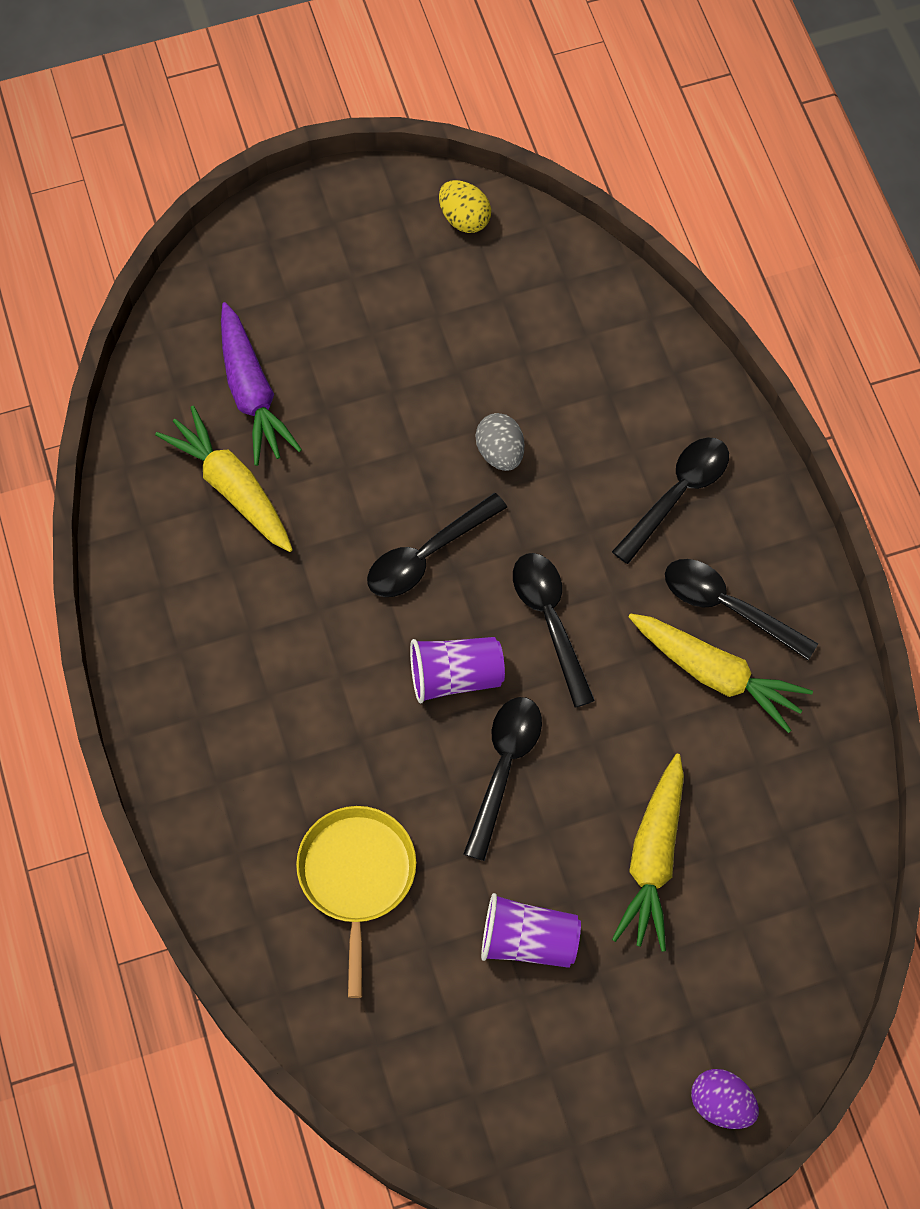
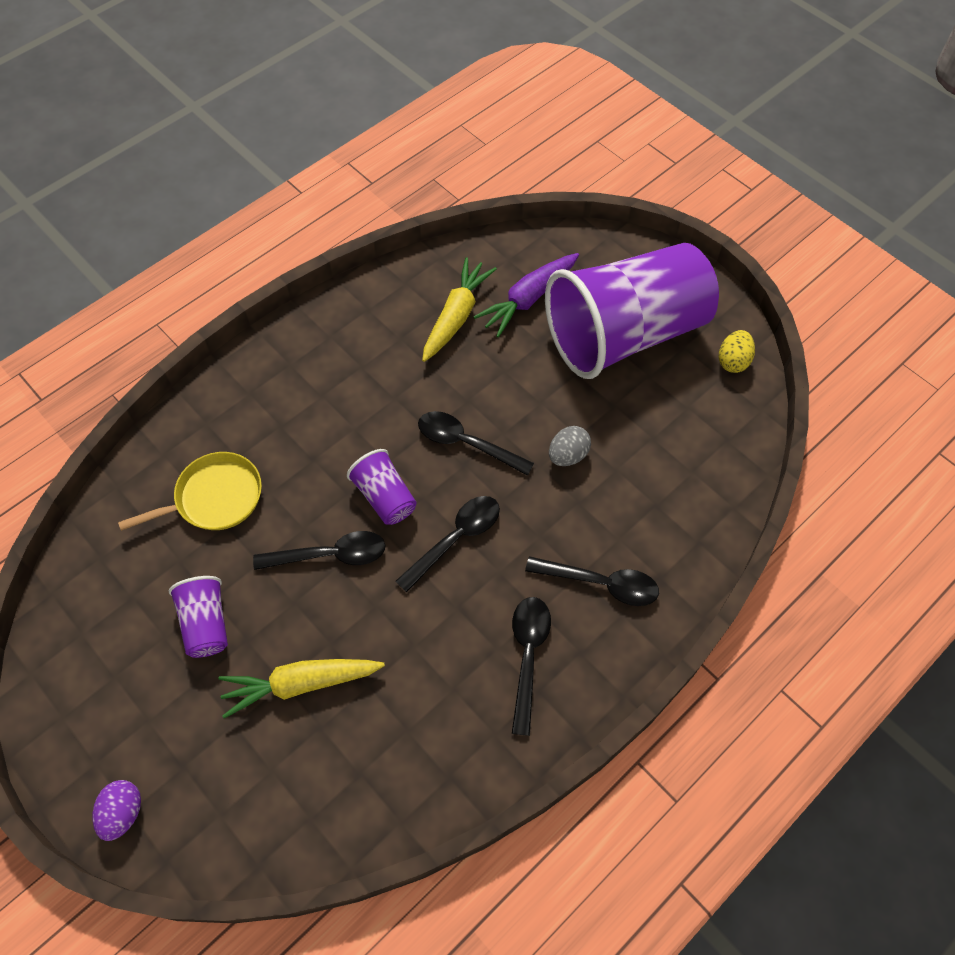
camera: 65 degrees right, 5 degrees down
yellow carrot [629,613,813,733] -> none
none -> purple cup [545,243,719,379]

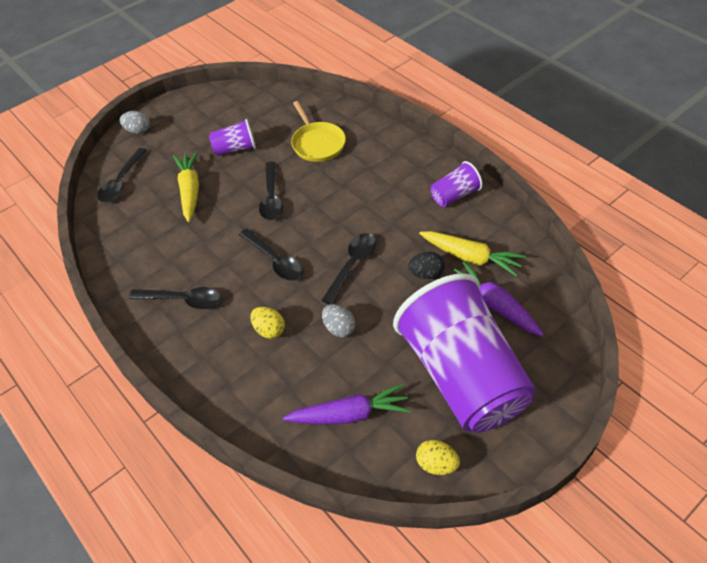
camera: 95 degrees right, 10 degrees down
purple egg [93,780,141,841] -> grey egg [120,111,150,134]
purple cup [347,449,416,525] -> purple cup moved to [431,161,482,207]
black spoon [525,556,659,606] -> black spoon moved to [97,148,147,202]
none -> yellow egg [250,307,285,339]
none -> purple carrot [283,383,411,424]
none -> black egg [408,252,445,279]

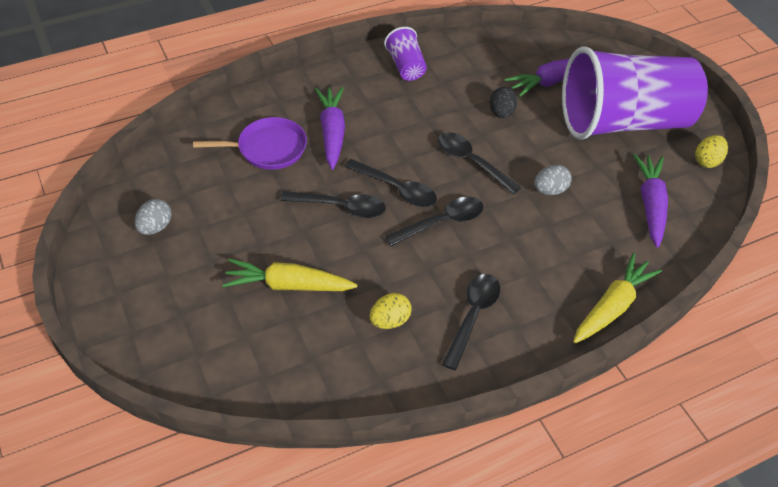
camera: 80 degrees left, 0 degrees up
black spoon [97,148,147,202] -> black spoon moved to [344,159,437,207]
grey egg [120,111,150,134] -> grey egg moved to [134,199,172,235]
purple cup [209,119,256,156] -> none
yellow egg [250,307,285,339] -> yellow egg moved to [370,293,412,329]
yellow pan [291,101,346,162] -> purple pan [193,117,307,170]
yellow carrot [419,231,526,277] -> yellow carrot moved to [573,252,662,343]
none -> purple carrot [315,87,345,170]

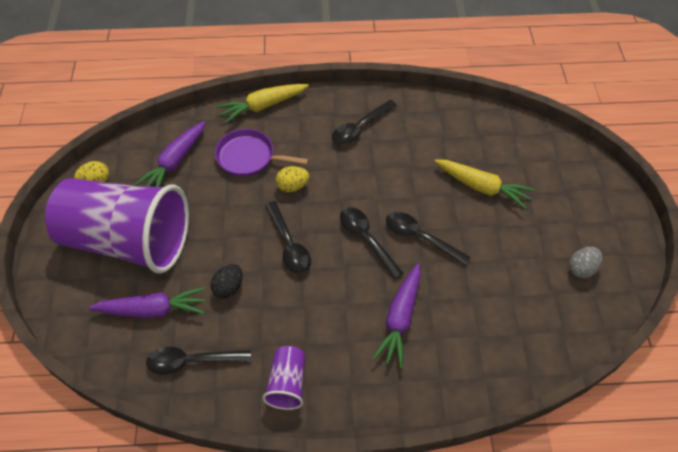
camera: 155 degrees left, 5 degrees up
purple pan [193,117,307,170] -> purple pan moved to [215,129,309,177]
yellow egg [370,293,412,329] -> yellow egg moved to [276,166,309,192]
black spoon [385,196,483,246] -> black spoon moved to [146,347,251,375]
grey egg [534,165,572,195] -> none

